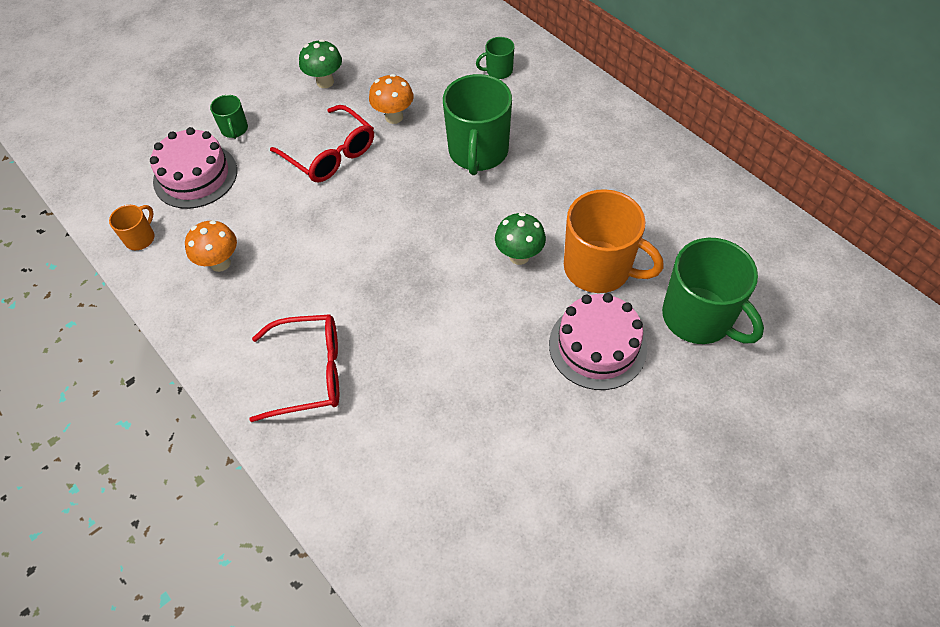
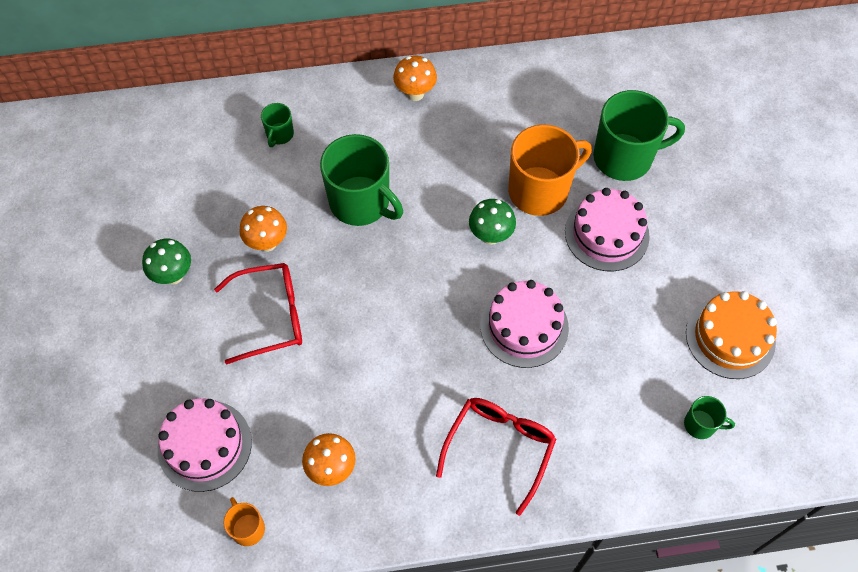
camera: 60 degrees left, 5 degrees up
green mug [210,95,248,139] -> green mug moved to [684,396,735,439]
none -> orange mushroom [393,55,437,101]
none -> pink cake [480,280,569,368]
none -> orange cake [686,291,777,379]

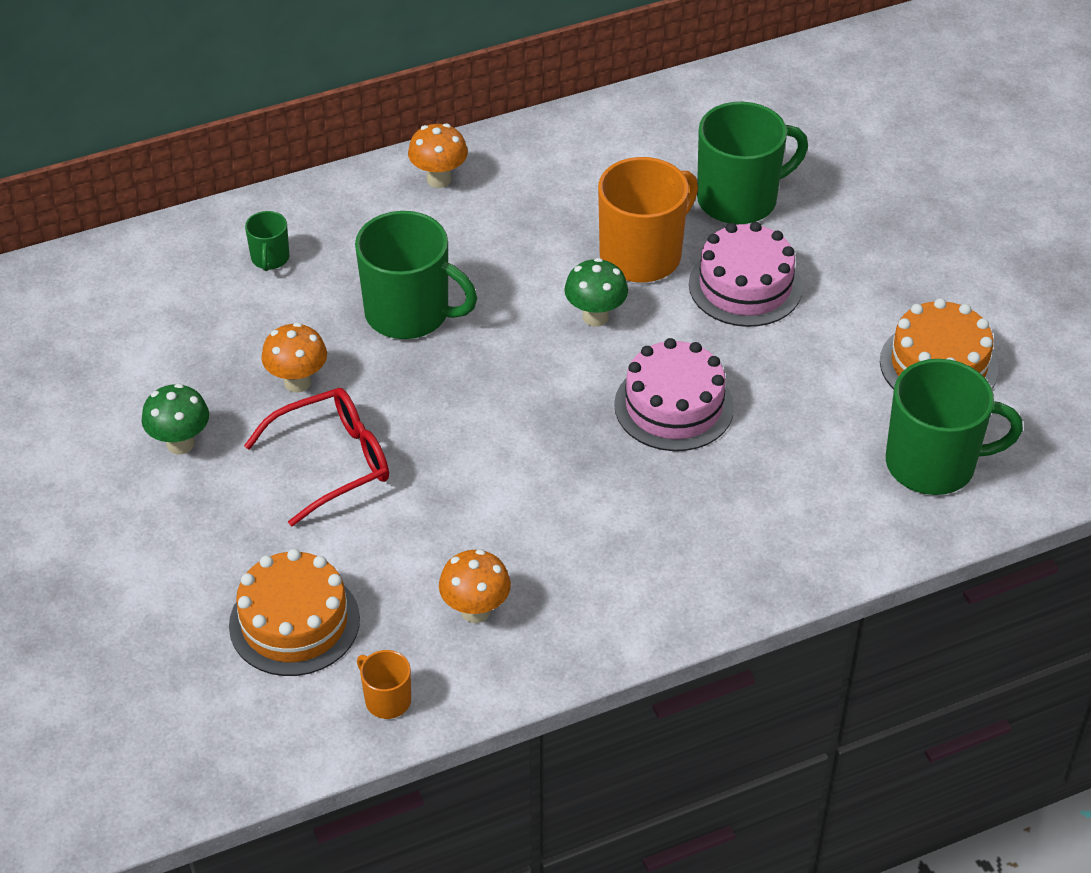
camera: 15 degrees left, 15 degrees down
pink cake [158,398,252,492] -> orange cake [229,549,360,676]
red glasses [436,398,556,516] -> none
green mug [684,396,735,439] -> green mug [886,359,1023,495], size x2.12

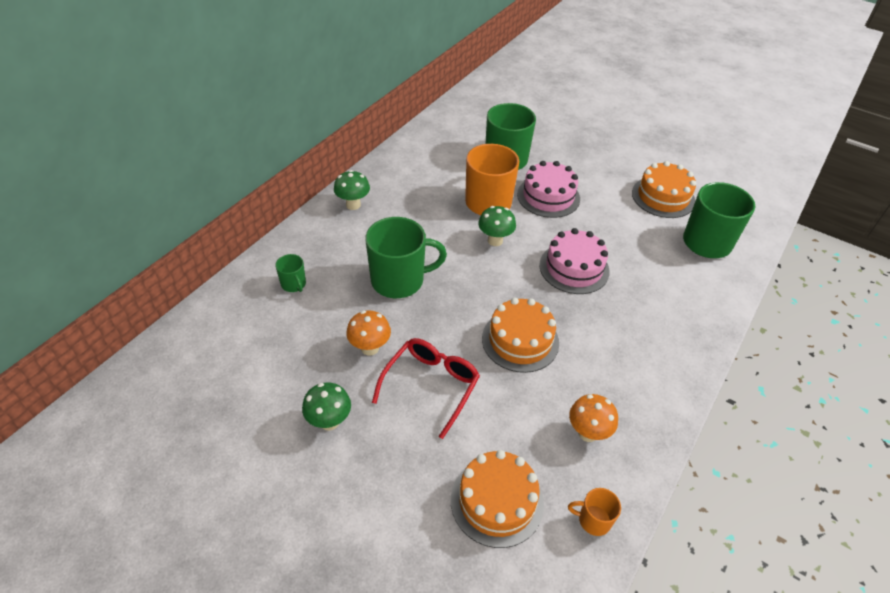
camera: 35 degrees left, 0 degrees up
orange mushroom [408,124,468,188] -> green mushroom [334,170,370,210]
none -> orange cake [482,298,559,373]

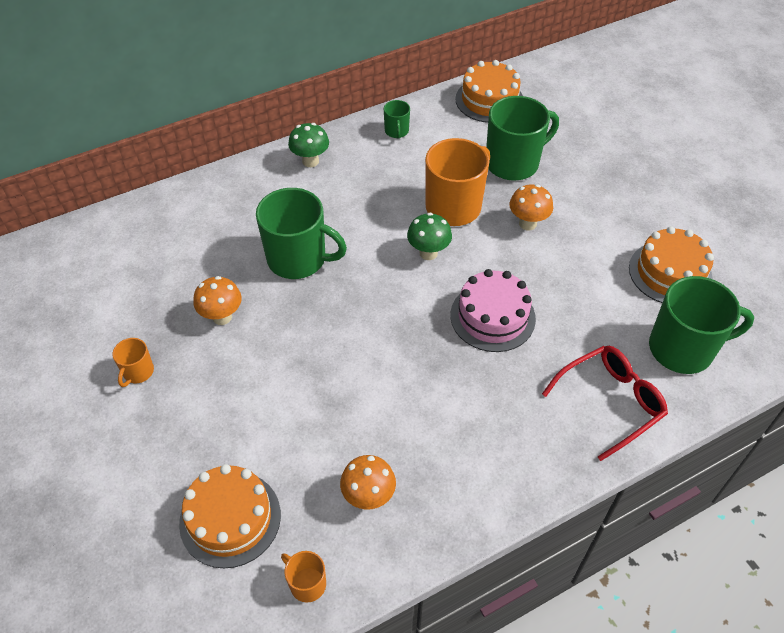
camera: 30 degrees right, 5 degrees up
green mug [275,254,306,292] -> green mug moved to [384,100,410,139]
green mushroom [302,382,351,431] -> orange mug [112,338,154,387]
red glasses [372,338,480,439] -> red glasses moved to [542,346,668,461]
orange cake [482,298,559,373] -> orange cake moved to [455,60,523,123]
pink cake [517,161,580,218] -> orange mushroom [509,184,553,231]

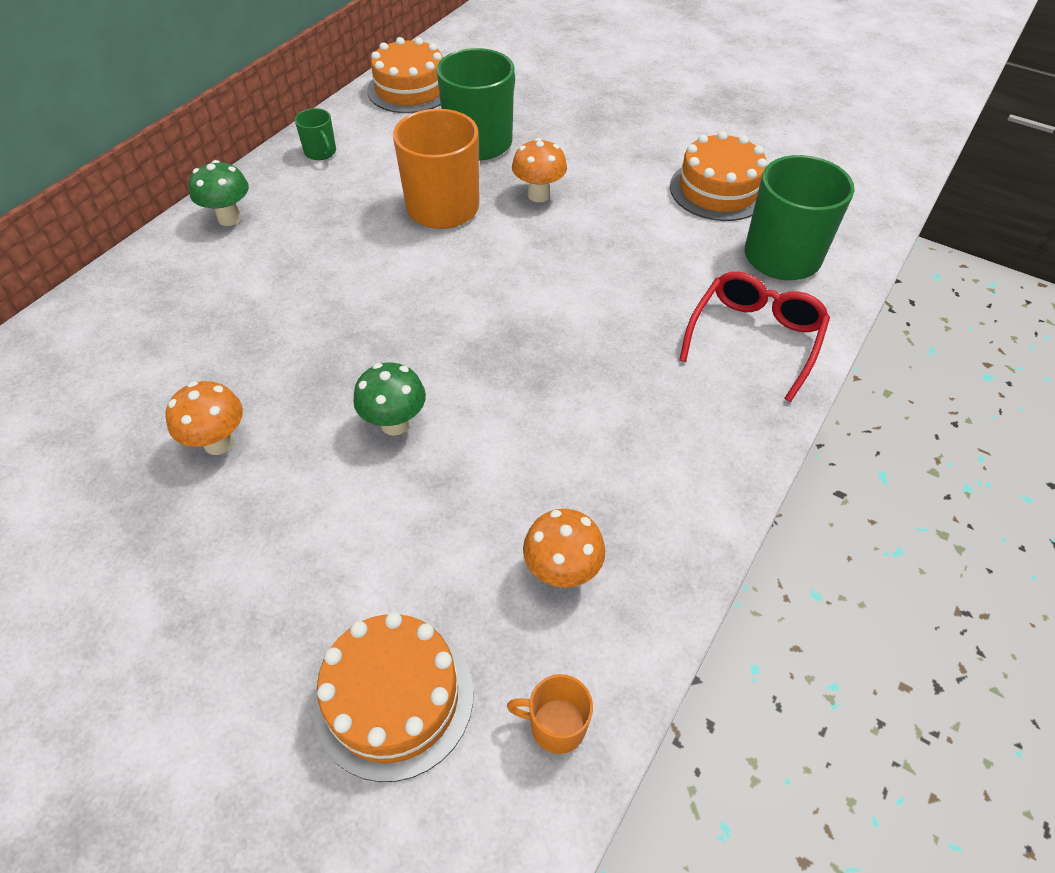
camera: 30 degrees left, 0 degrees up
orange mug [112,338,154,387] -> none
green mug [256,188,347,279] -> none
green mushroom [407,213,452,260] -> green mushroom moved to [353,363,426,436]
pink cake [450,269,536,352] -> none

